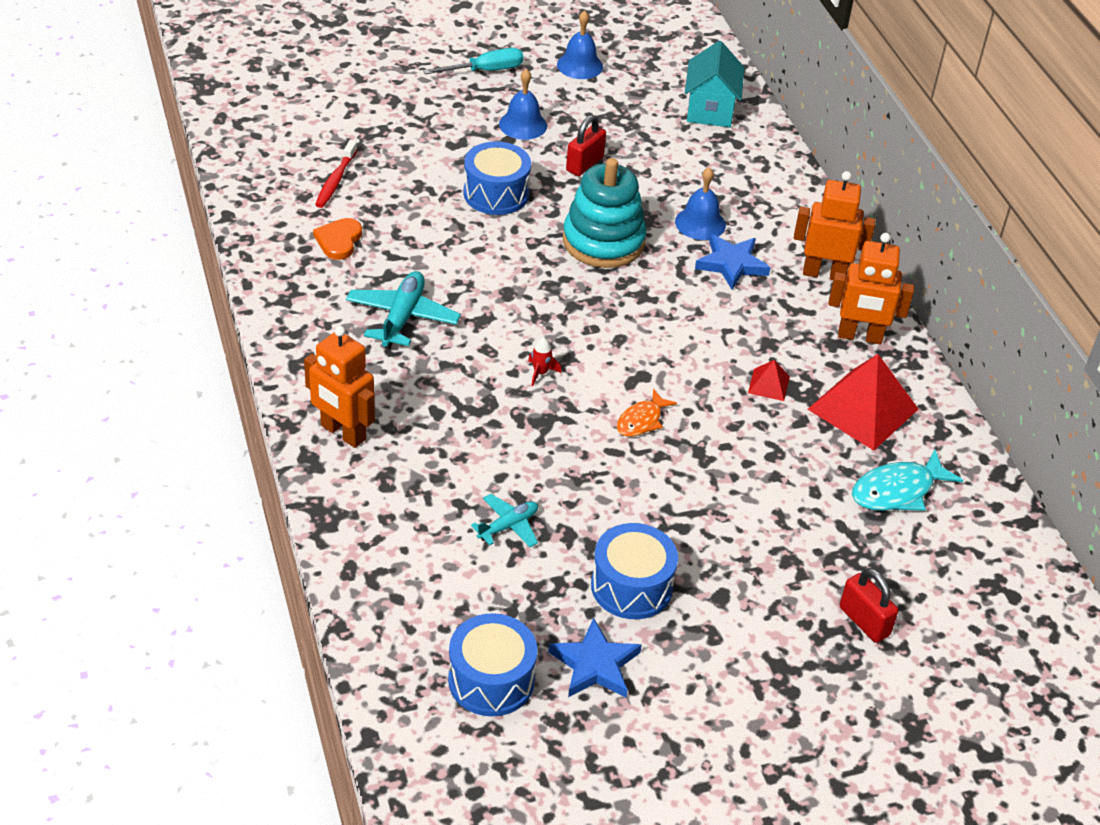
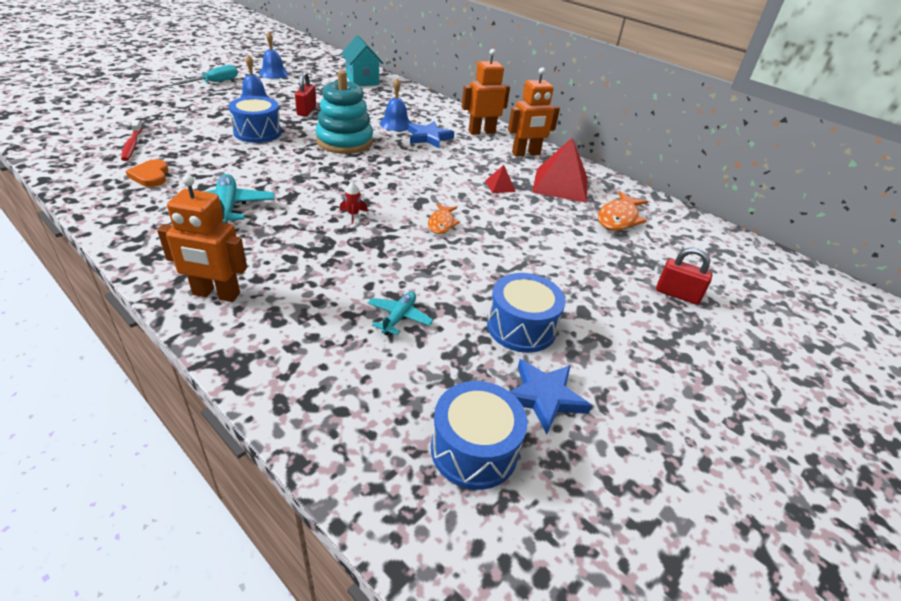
camera: 30 degrees left, 5 degrees down
turquoise fish [852,450,963,511] -> orange fish [598,191,648,230]

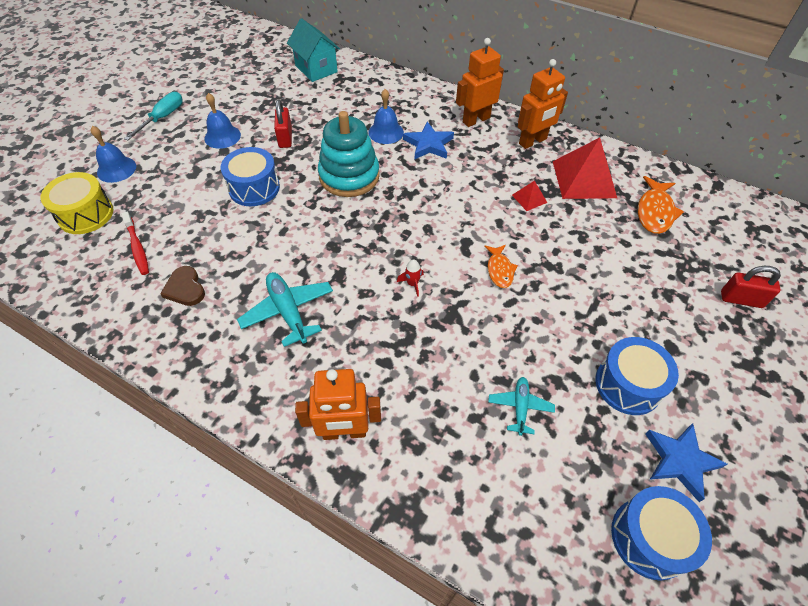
camera: 10 degrees left, 15 degrees up
orange heart [126,159,169,187] -> brown heart [160,266,205,306]
blue bell [259,32,289,79] -> blue bell moved to [91,126,136,183]
none -> yellow drum [40,172,113,234]

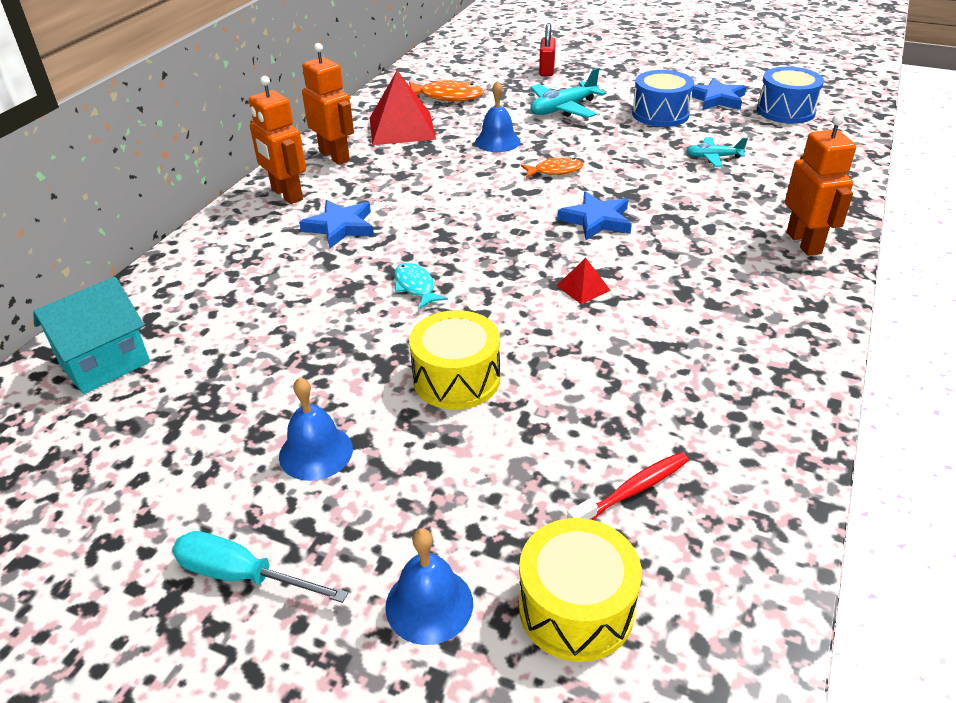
camera: 95 degrees left, 15 degrees down
brown heart [160,266,205,306] -> none
blue drum [220,147,280,206] -> yellow drum [409,310,500,410]
turquoise plane [237,272,333,347] -> turquoise plane moved to [530,68,606,118]
red padlock [274,99,292,148] -> none
turquoise stacking toy [318,111,380,197] -> turquoise fish [394,263,448,309]
blue bell [368,89,404,144] -> blue bell moved to [475,81,520,152]
red rocket [397,260,424,297] -> blue star [557,191,632,240]
red pyramid [512,181,547,211] -> red pyramid moved to [556,258,611,304]

